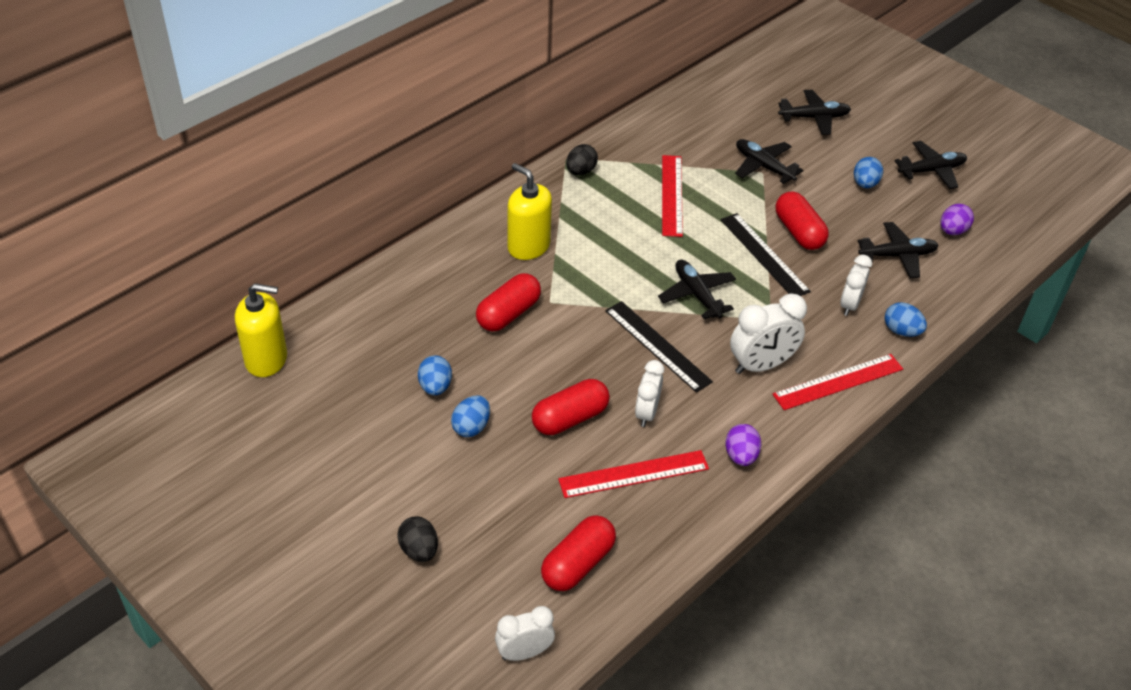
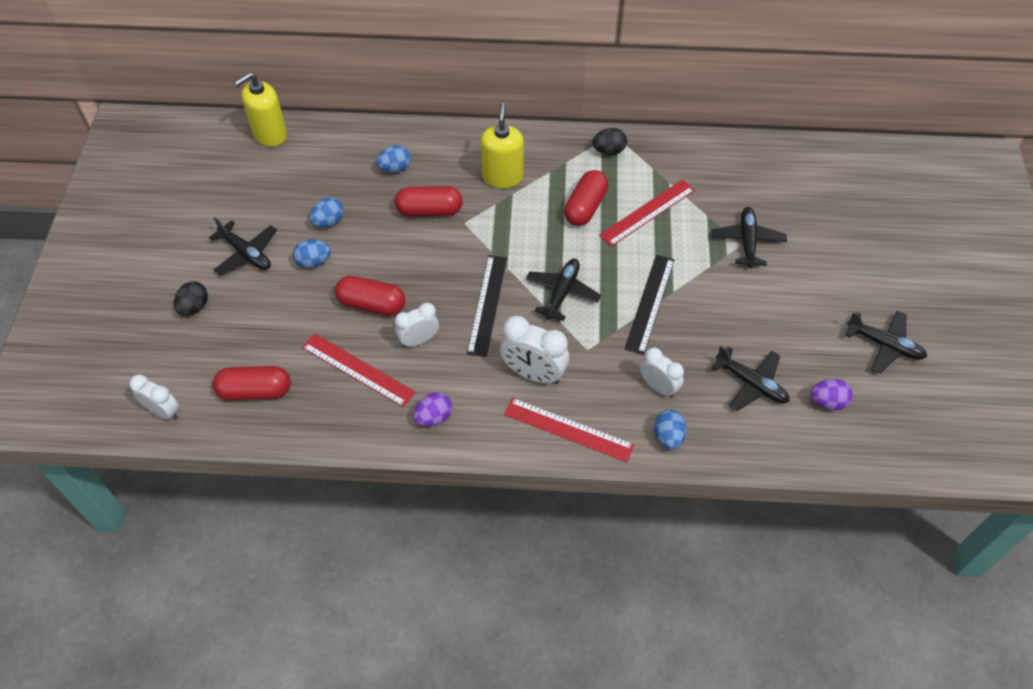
camera: 50 degrees right, 10 degrees up
yellow soap dispenser [235,283,287,377] -> yellow soap dispenser turned 90 degrees clockwise [234,72,287,147]
red capsule [776,191,829,250] -> red capsule moved to [564,170,608,226]
black plane [778,90,851,135] -> black plane moved to [209,217,277,275]
white clock [840,255,872,316] -> white clock turned 60 degrees clockwise [640,347,684,397]
blue egg [854,157,883,188] -> blue egg moved to [376,145,411,173]

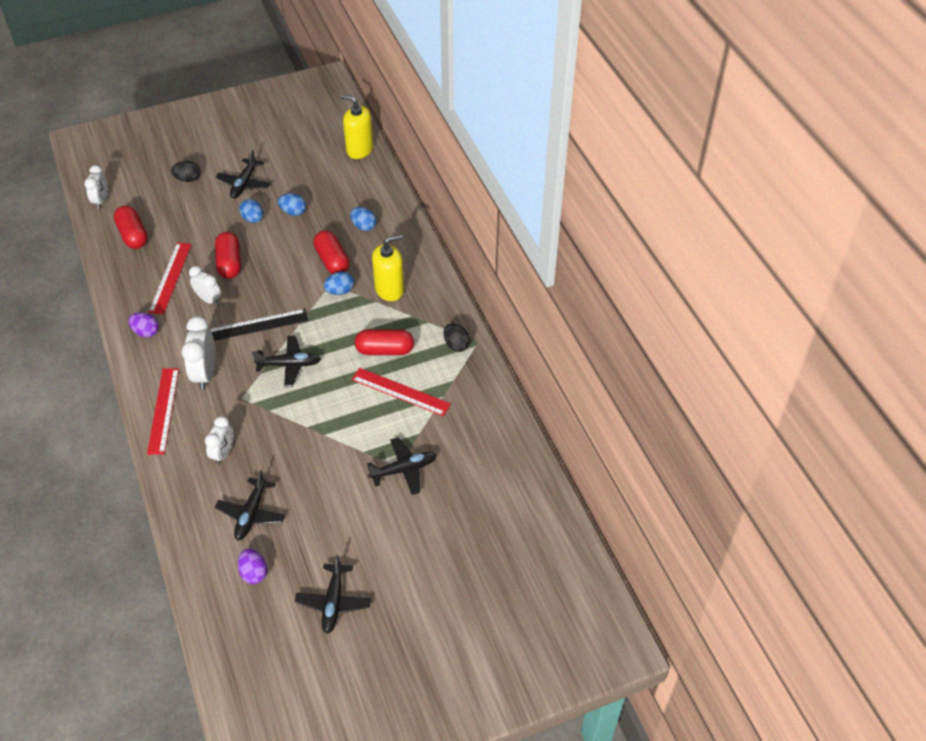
camera: 65 degrees right, 5 degrees down
black ruler [624,255,674,355] -> none
blue egg [654,409,687,449] -> blue egg moved to [324,271,354,295]

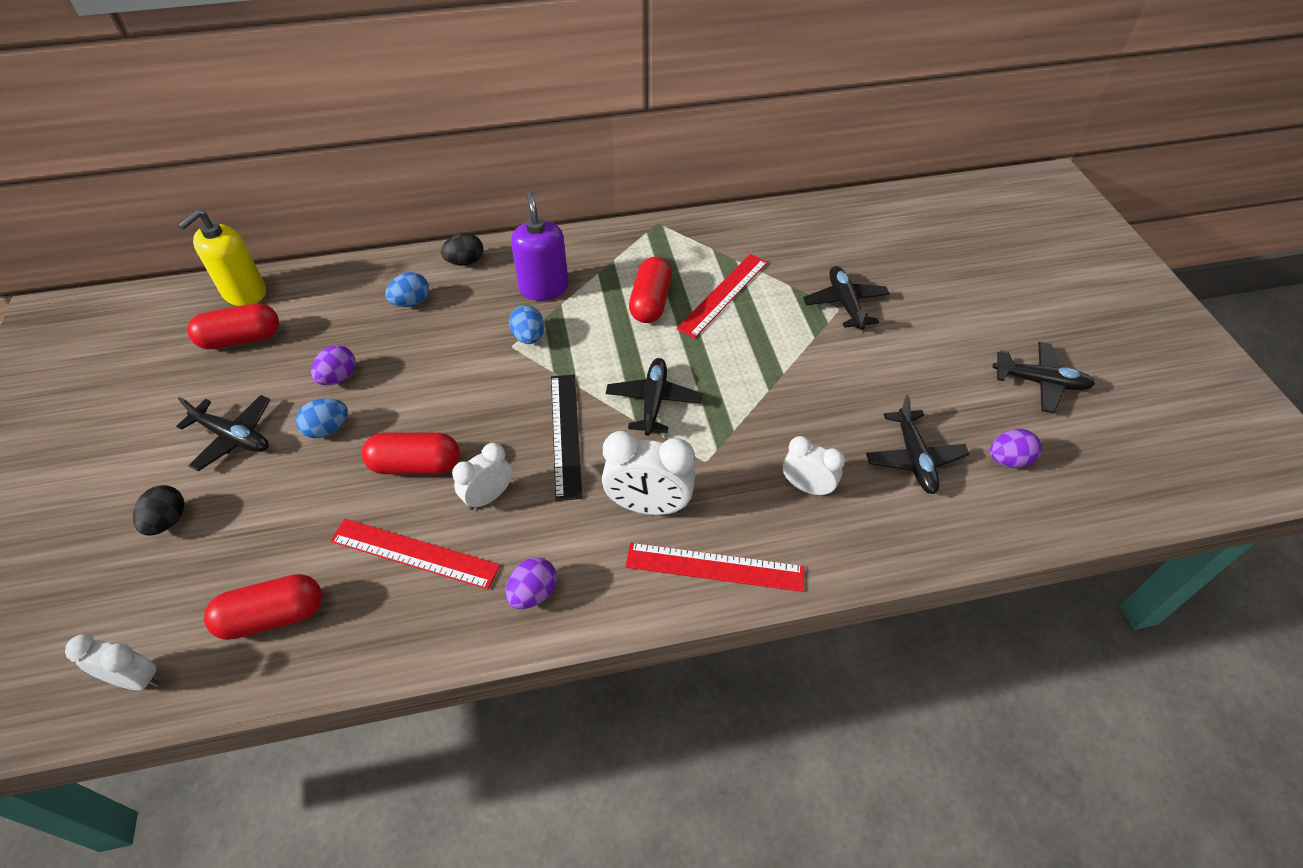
camera: 80 degrees left, 0 degrees up
black plane [215,470,285,540] -> black plane turned 60 degrees clockwise [866,395,969,494]
blue egg [278,193,306,216] -> purple egg [311,345,356,385]
red capsule [313,230,349,274] -> red capsule moved to [187,303,279,349]
yellow soap dispenser [372,234,404,301] -> purple soap dispenser [511,191,569,301]
black egg [444,324,471,352] -> black egg moved to [441,233,483,266]

